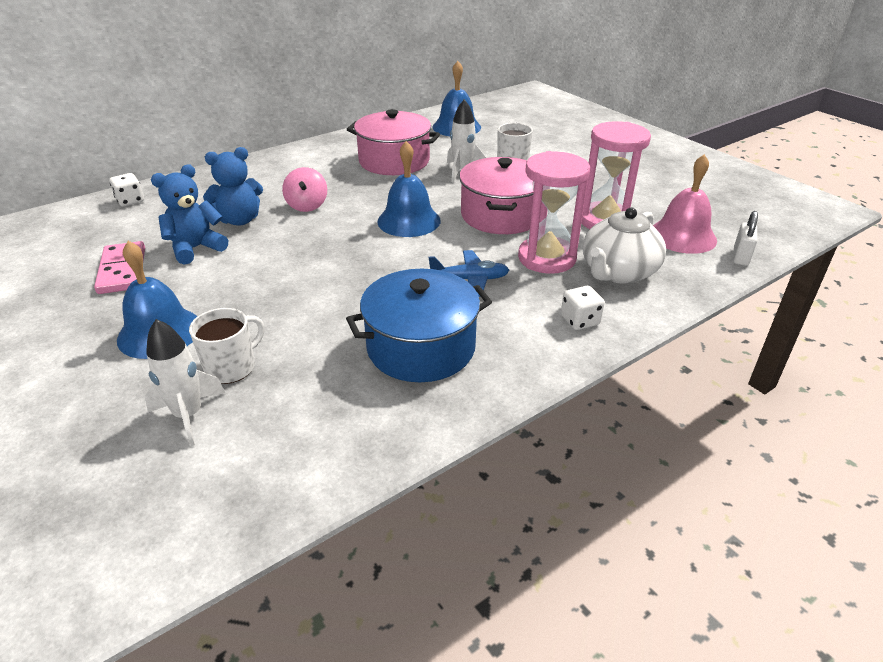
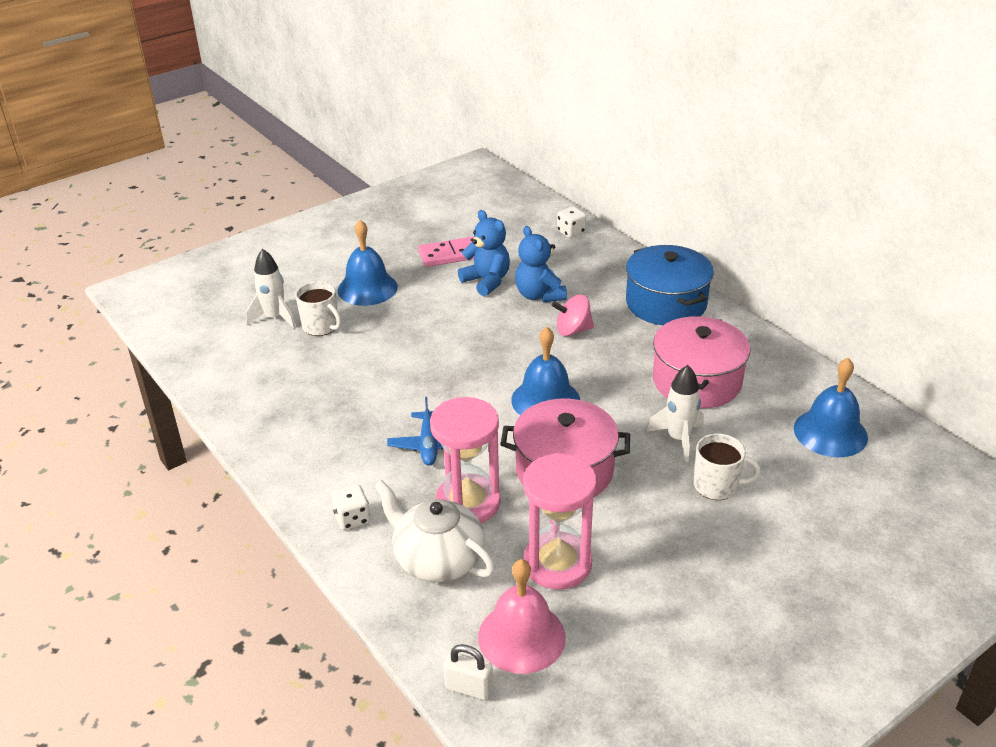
camera: 90 degrees right, 0 degrees up
blue pot [346,269,492,382] -> blue pot moved to [626,245,714,325]

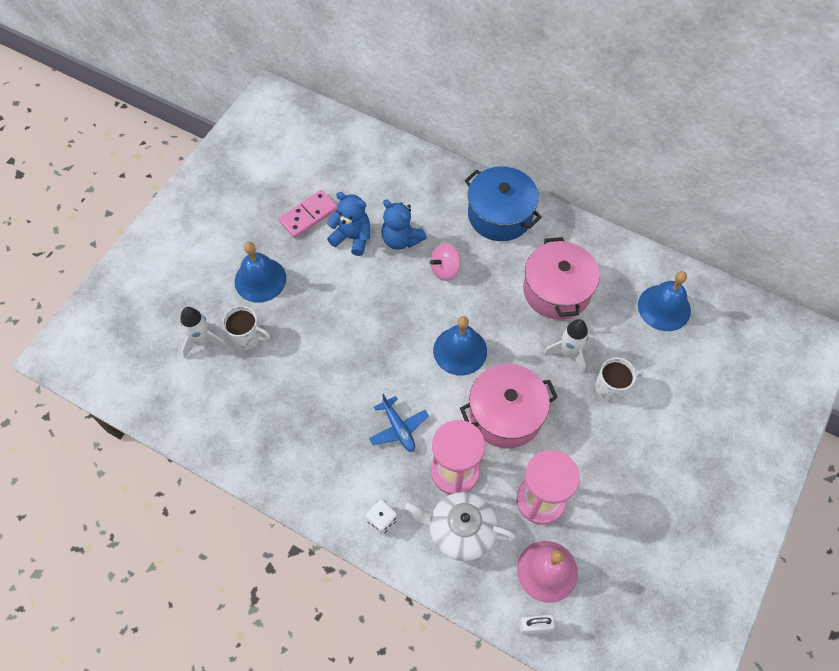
camera: 25 degrees left, 25 degrees up
white dice [557,206,586,238] -> none

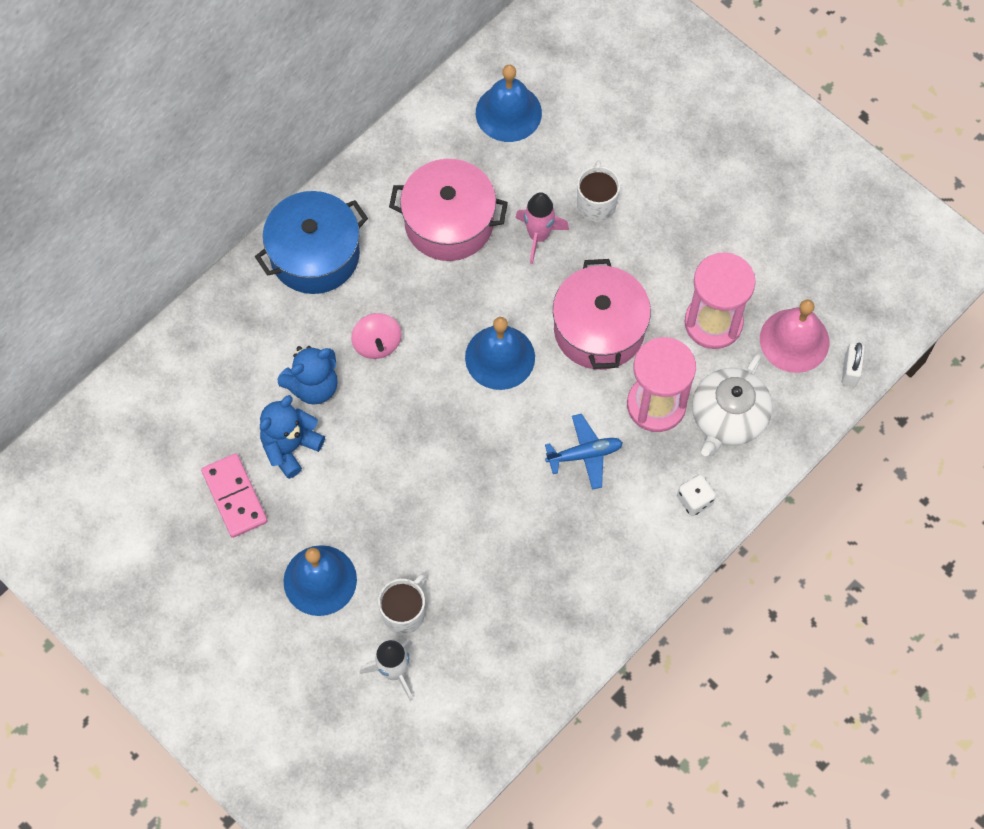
camera: 75 degrees left, 5 degrees up
white rocket [544,319,588,373] -> pink rocket [515,192,569,264]

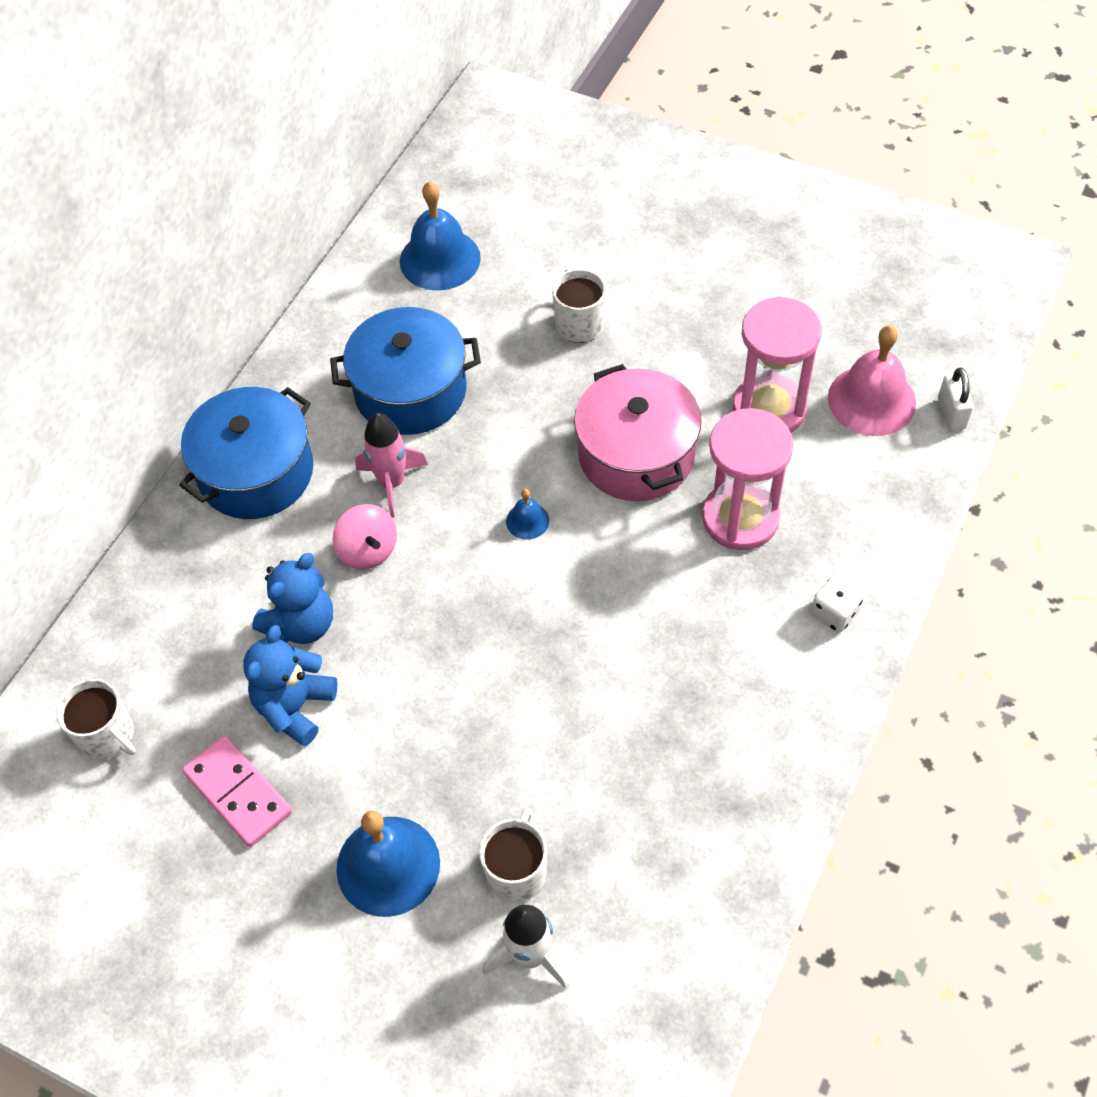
camera: 15 degrees left, 10 degrees down
pink pot [389,159,508,261] -> blue pot [330,307,481,435]
blue bell [465,317,535,390] -> blue bell [506,489,549,540], size x0.48
pink rocket [515,192,569,264] -> pink rocket moved to [355,413,428,518]
blue plane [545,414,623,490] -> none
white teapot [692,353,773,456] -> none
none -> white mug [56,679,136,760]

